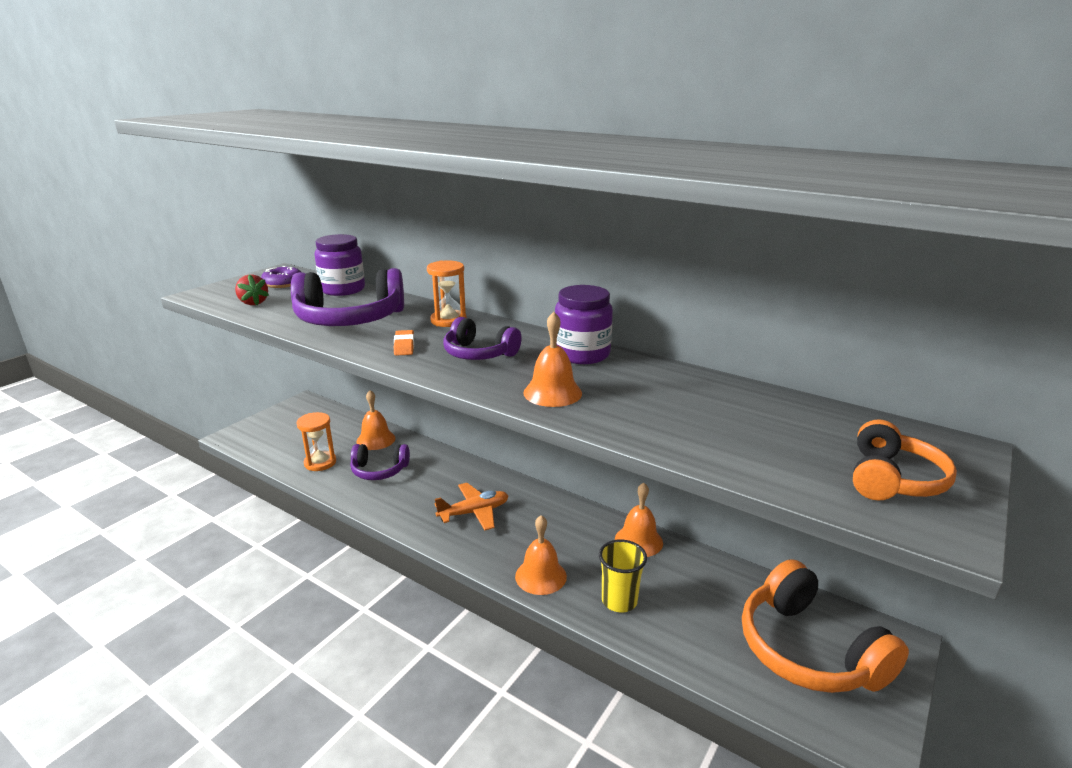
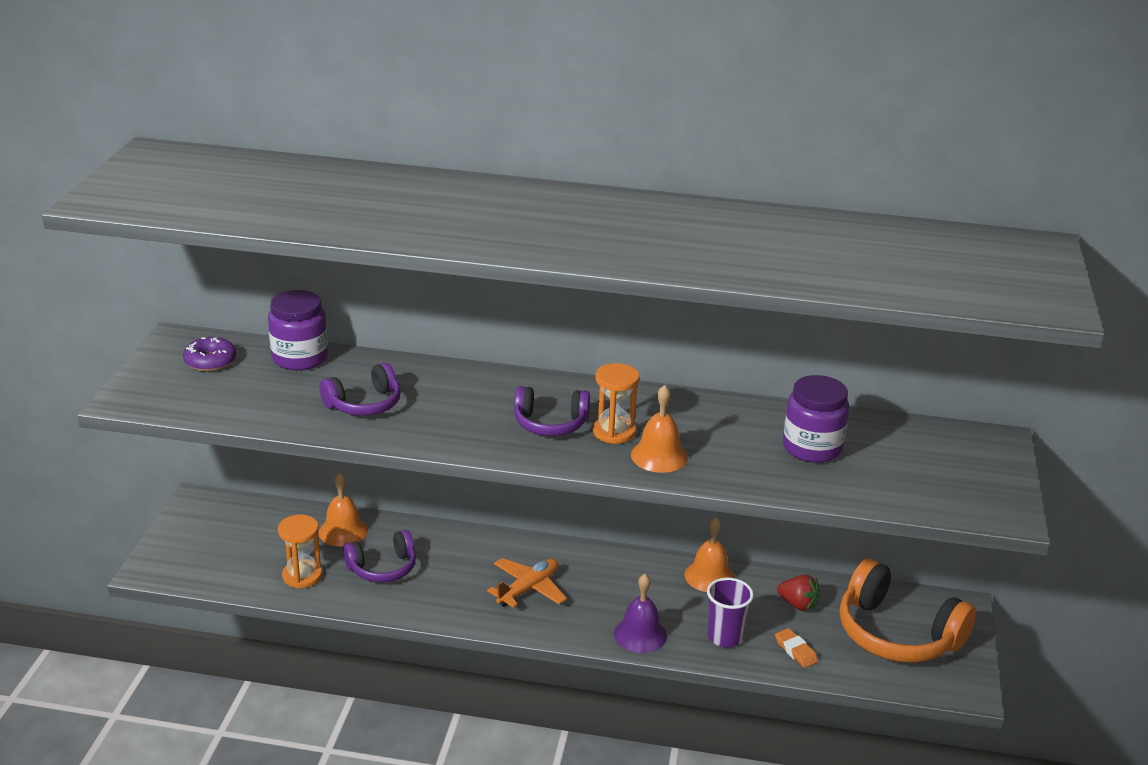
camera: 25 degrees left, 5 degrees up
red strawberry [235,274,269,305] -> red strawberry moved to [777,575,819,611]
purple headphones [291,268,404,326] -> purple headphones [319,362,401,416], size x0.58
orange eraser [394,330,414,356] -> orange eraser moved to [775,628,818,668]
orange hourglass [427,260,467,327] -> orange hourglass moved to [593,363,639,444]
orange bell [515,515,567,595] -> purple bell [614,574,667,653]
purple jar [555,285,613,364] -> purple jar moved to [783,375,850,463]
yellow cup [599,540,647,612] -> purple cup [707,578,754,647]
orange headphones [853,419,957,500] -> none

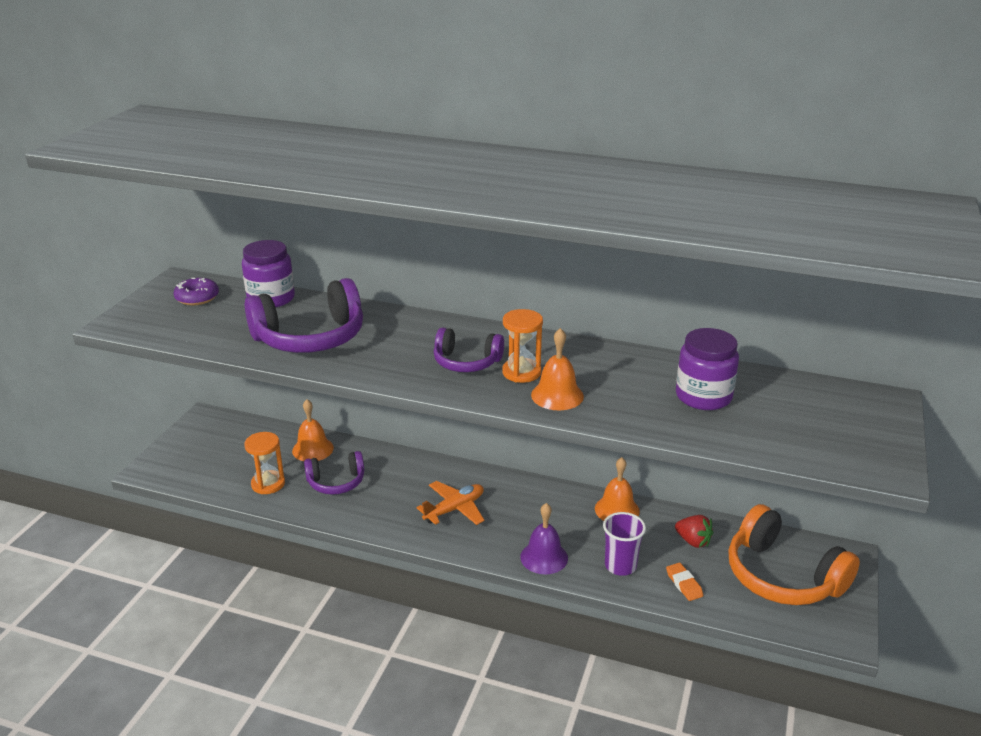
camera: 10 degrees right, 0 degrees up
purple headphones [319,362,401,416] -> purple headphones [245,278,363,353], size x1.71

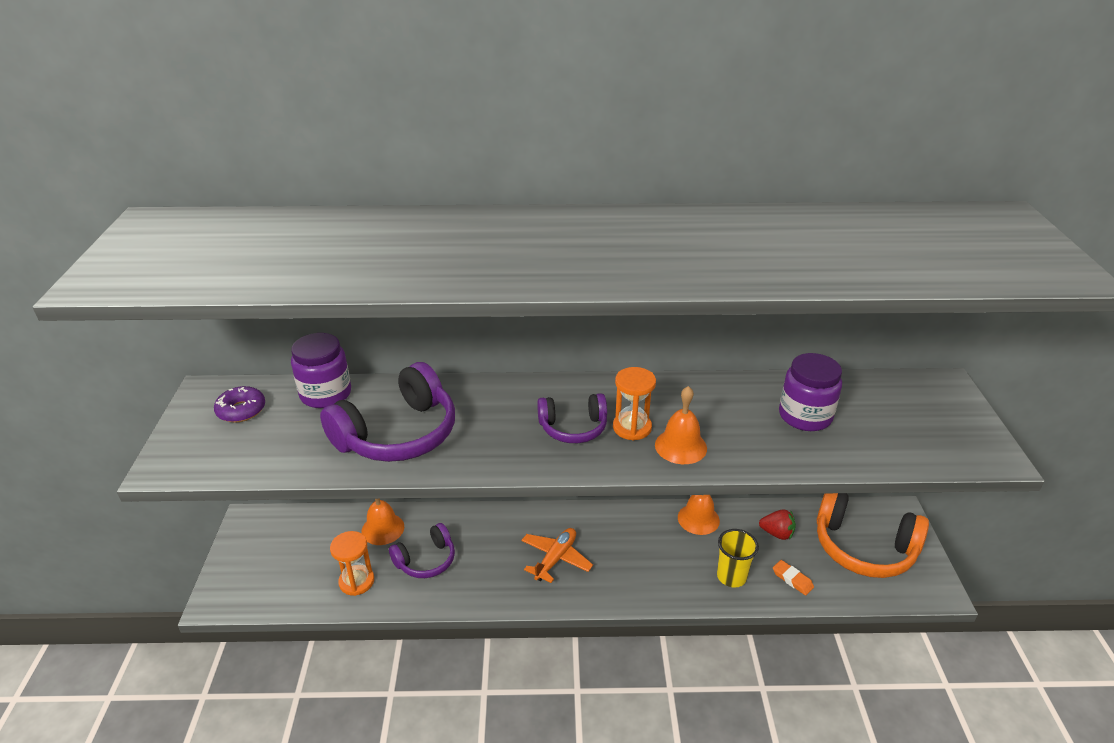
camera: 20 degrees left, 5 degrees up
purple bell [520,503,568,574] -> none
purple cup [603,512,646,576] -> yellow cup [717,529,759,588]

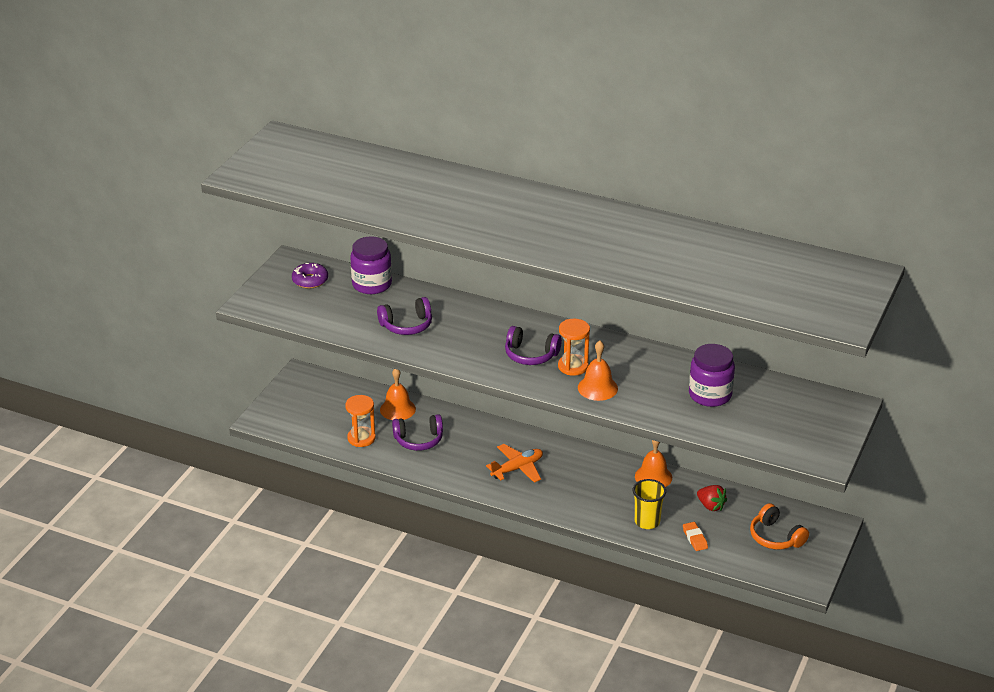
camera: 25 degrees right, 0 degrees up
purple headphones [320,362,455,462] -> purple headphones [377,297,432,335], size x0.58
orange headphones [817,493,929,578] -> orange headphones [750,503,809,549], size x0.58

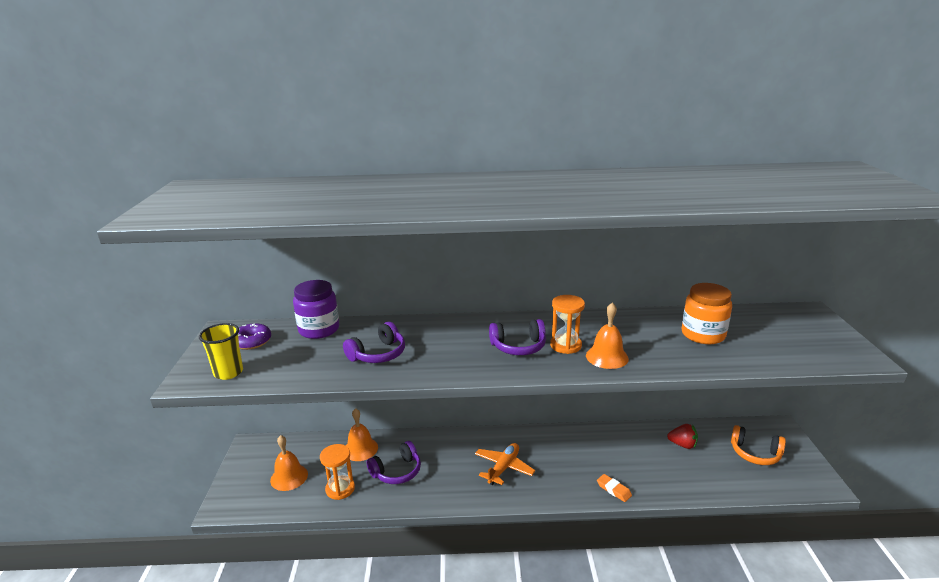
camera: 25 degrees left, 10 degrees down
yellow cup [633,479,666,529] -> yellow cup moved to [199,323,243,380]
orange bell [635,440,672,487] -> orange bell moved to [270,435,308,491]
orange eraser [683,522,708,551] -> orange eraser moved to [597,474,632,502]
purple jar [689,344,735,407] -> orange jar [682,283,732,344]

